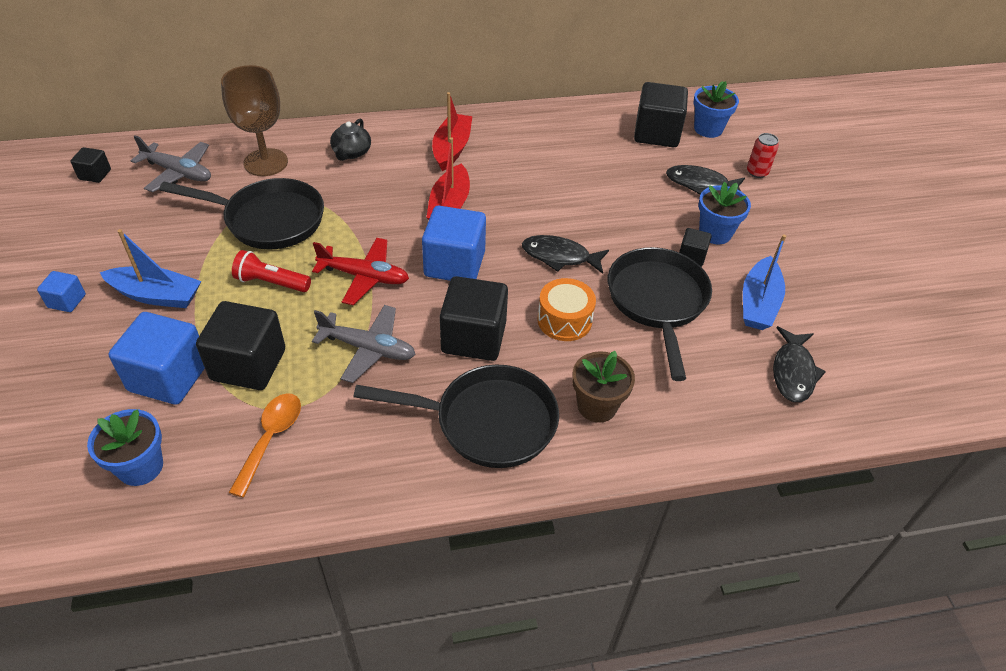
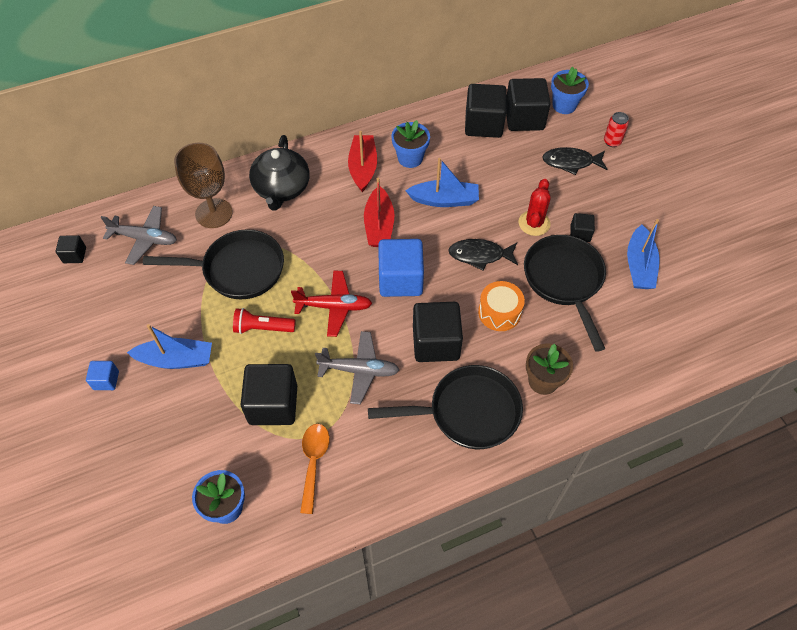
camera: 10 degrees left, 10 degrees up
blue cube [108,312,205,404] -> none
black teapot [330,119,371,161] -> black teapot [249,135,310,211], size x1.73
blue flower pot [699,182,751,244] -> blue flower pot moved to [391,120,430,168]
black fish [773,326,826,402] -> none
none -> blue boat [406,158,479,207]
none -> black cube [465,84,507,138]
none -> red cactus [518,179,551,236]

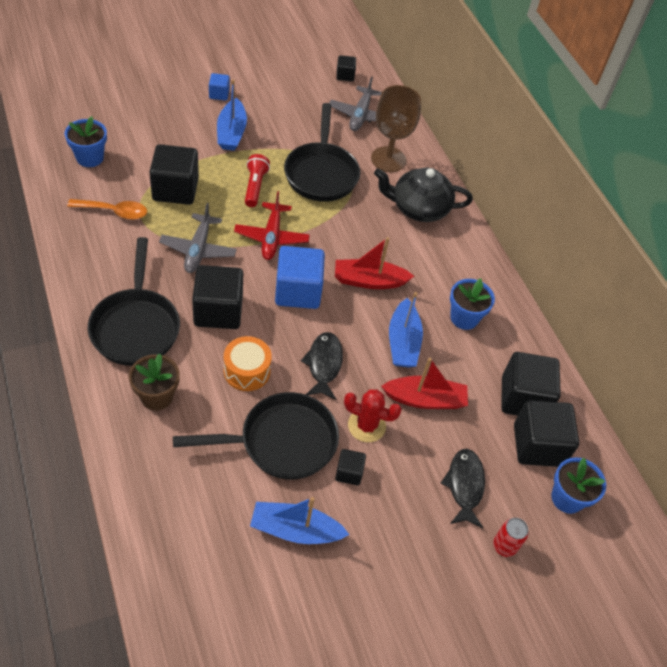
camera: 85 degrees right, 5 degrees down
red boat [348,131,377,192] -> red boat moved to [381,358,468,409]

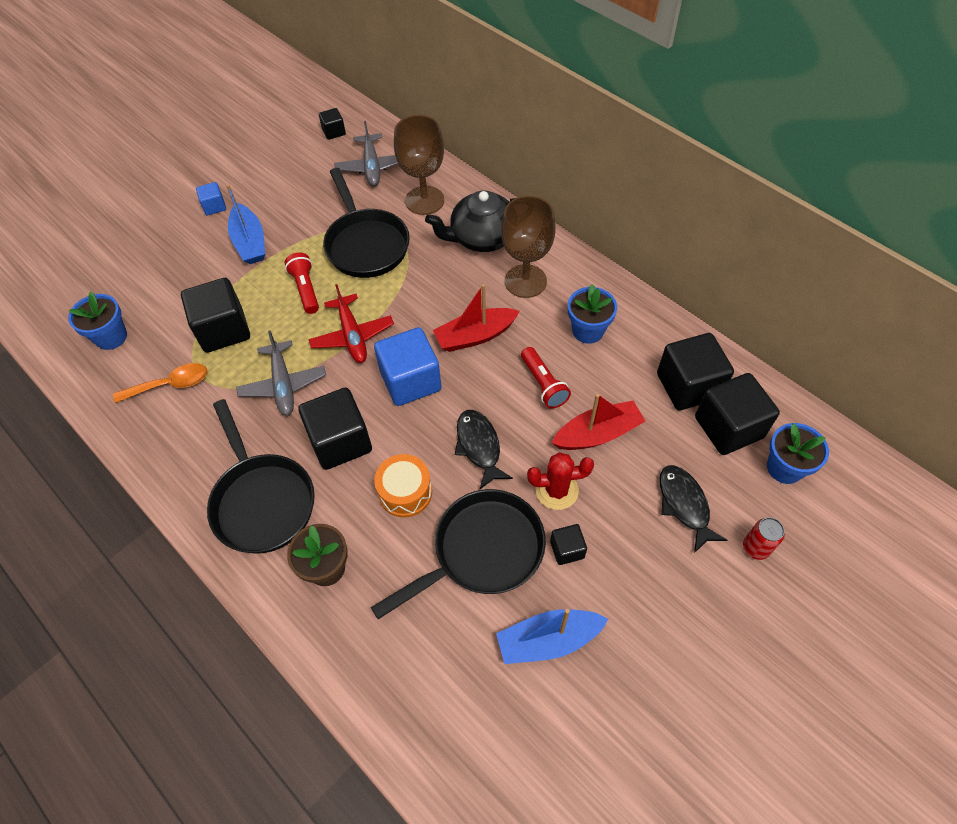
camera: 15 degrees left, 5 degrees up
blue boat [389,292,423,368] -> red flashlight [521,347,571,409]
none -> brown goblet [501,196,556,298]

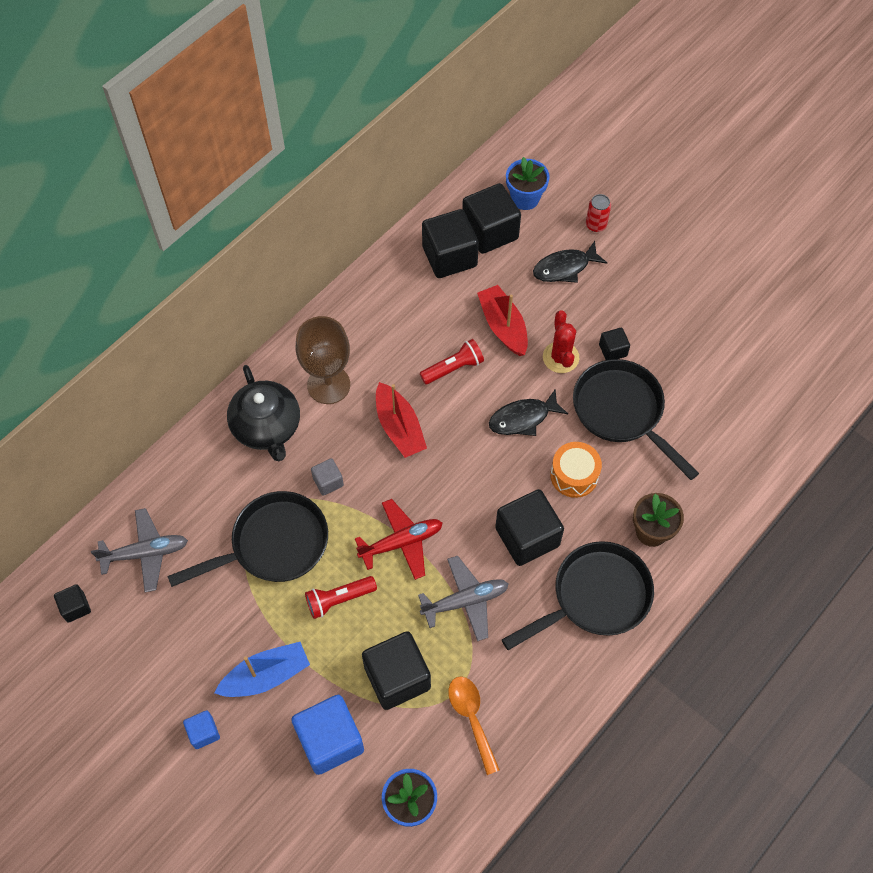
camera: 95 degrees left, 5 degrees up
blue cube [374,327,442,406] -> blue cube moved to [291,695,364,775]
brown goblet [394,115,444,215] -> none
blue boat [496,609,608,664] -> none
blue flower pot [568,284,617,344] -> none
none -> grey cube [311,458,344,496]

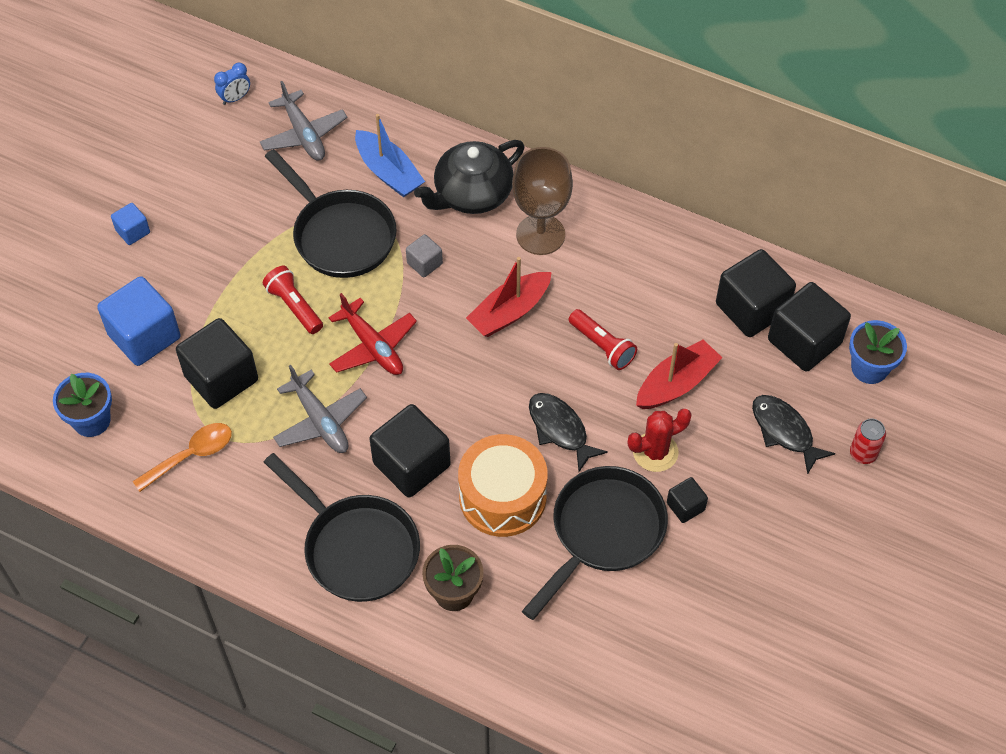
camera: 75 degrees right, 5 degrees down
black cube [54,584,91,623] -> blue clock [214,63,250,105]
blue boat [215,642,310,697] -> blue boat moved to [355,114,425,197]
orange drum [550,442,602,498] -> orange drum [458,434,547,537], size x1.51

